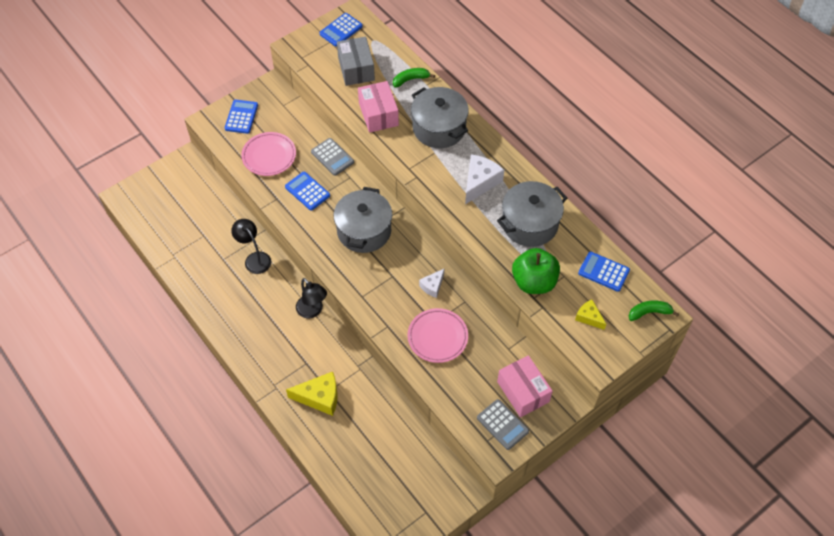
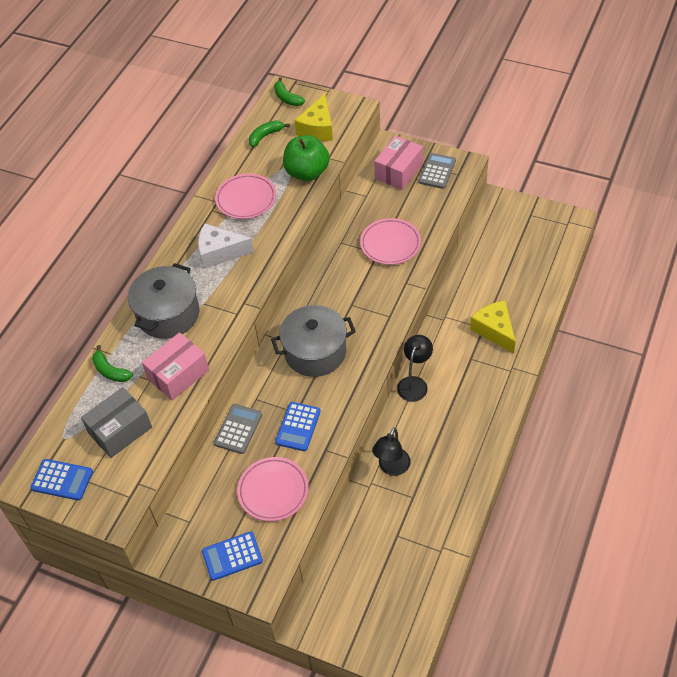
camera: 115 degrees left, 5 degrees down
white cheese [419,269,444,298] -> none
grey pot [497,181,567,247] -> pink plate [215,174,276,219]
yellow cheese [575,300,606,330] -> yellow cheese [294,94,333,141], size x1.70
blue calculator [578,252,630,292] -> green banana [249,120,290,147]

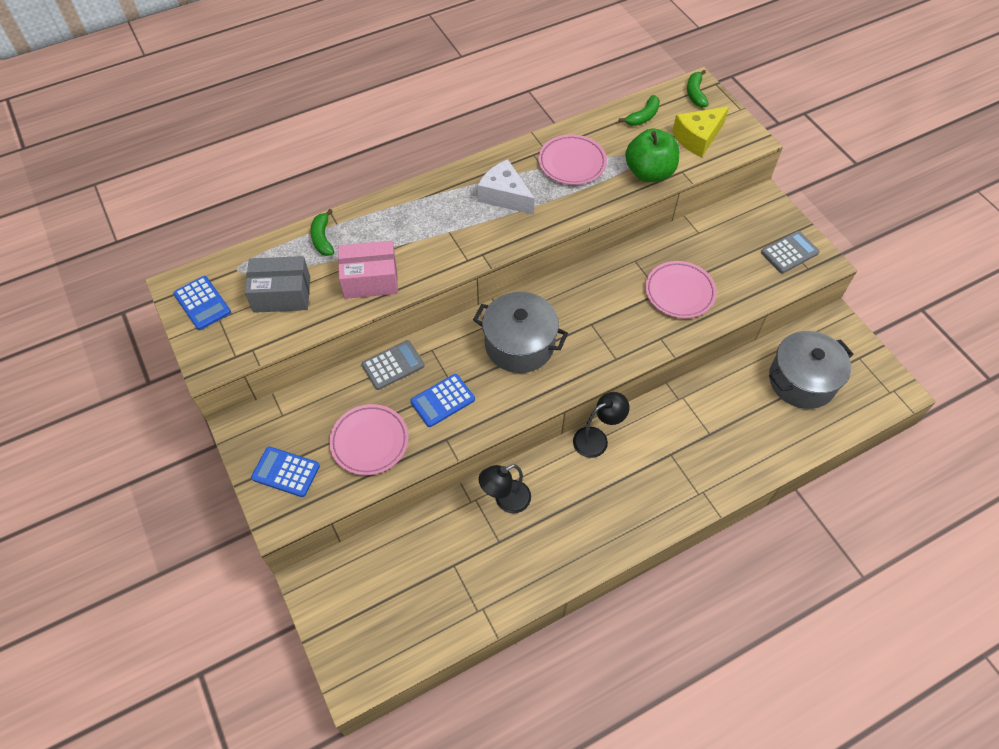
camera: 35 degrees right, 5 degrees up
grey pot [128,263,199,339] -> grey pot moved to [769,331,853,409]
green banana [249,120,290,147] -> green banana turned 135 degrees clockwise [619,95,660,126]
pink box [374,136,423,190] -> none
yellow cheese [470,301,516,354] -> none

